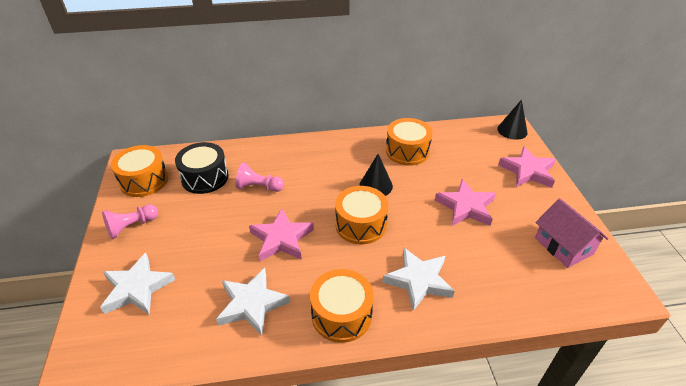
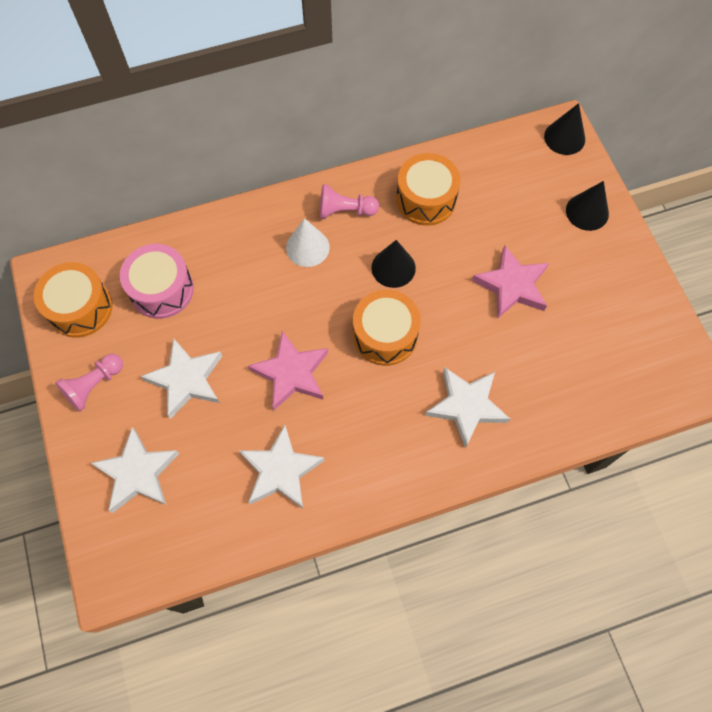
camera: 10 degrees left, 25 degrees up
black drum [175,142,228,194] -> pink drum [120,244,194,319]
pink pawn [235,163,284,192] -> pink pawn moved to [320,184,379,219]
orange drum [310,269,374,343] -> none
pink star [498,146,556,188] -> black cone [566,181,609,231]
pink house [535,199,609,268] -> none
none -> white star [141,338,222,419]
none -> white cone [286,218,330,267]

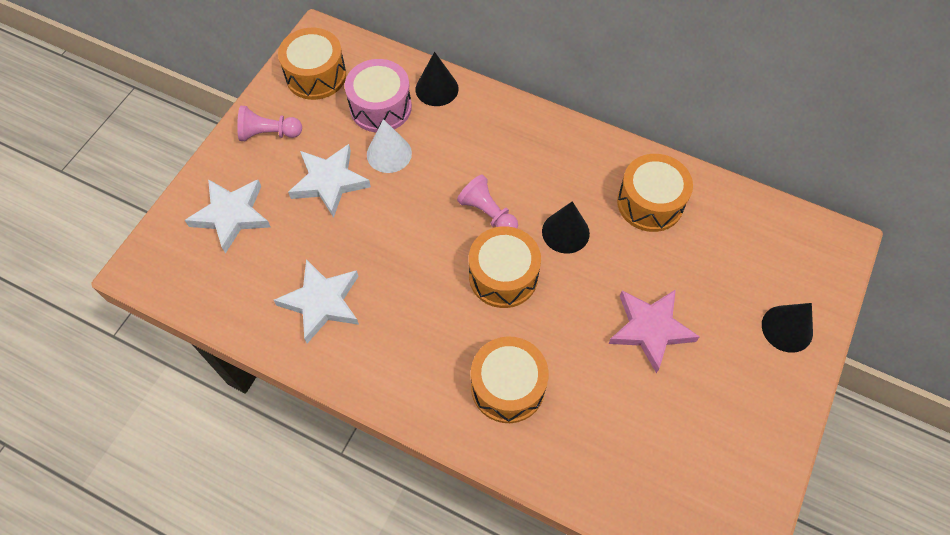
camera: 45 degrees right, 5 degrees down
pink star [248,331,328,410] -> none
white cone [286,218,330,267] -> white cone moved to [367,119,412,173]
pink pawn [320,184,379,219] -> pink pawn moved to [457,175,518,228]
white star [425,367,510,448] -> orange drum [471,336,549,423]
black cone [544,103,585,155] -> black cone moved to [416,52,459,106]

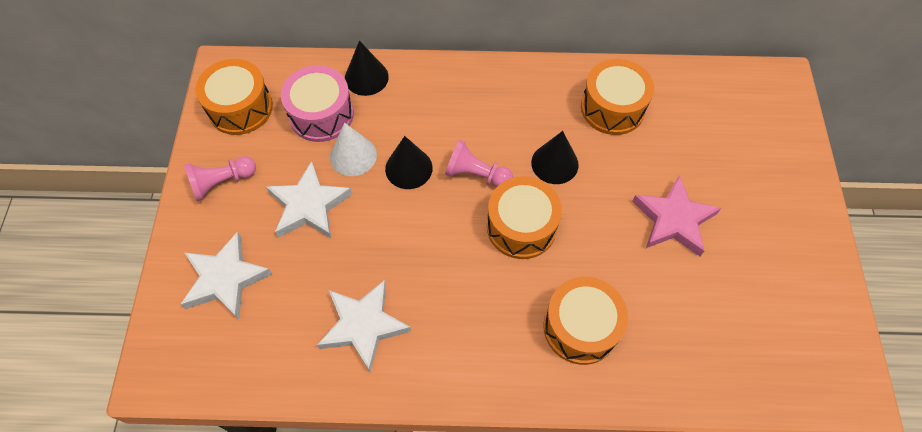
camera: 25 degrees left, 0 degrees up
black cone [762,303,813,353] -> black cone moved to [385,136,433,189]

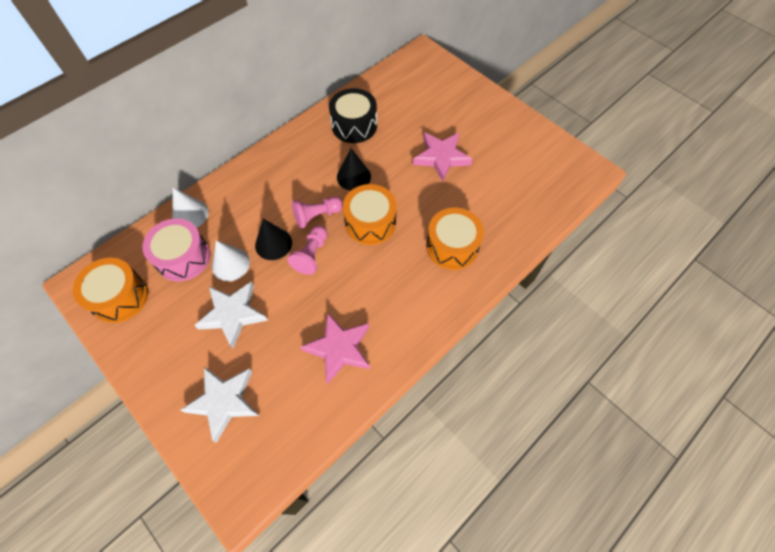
camera: 45 degrees left, 0 degrees up
pink pawn [184,156,256,201] -> pink pawn moved to [287,225,327,275]
white star [317,280,411,373] -> pink star [301,312,370,385]
black cone [345,41,389,96] -> white cone [172,188,209,228]
orange drum [581,59,654,135] -> black drum [329,88,377,143]

